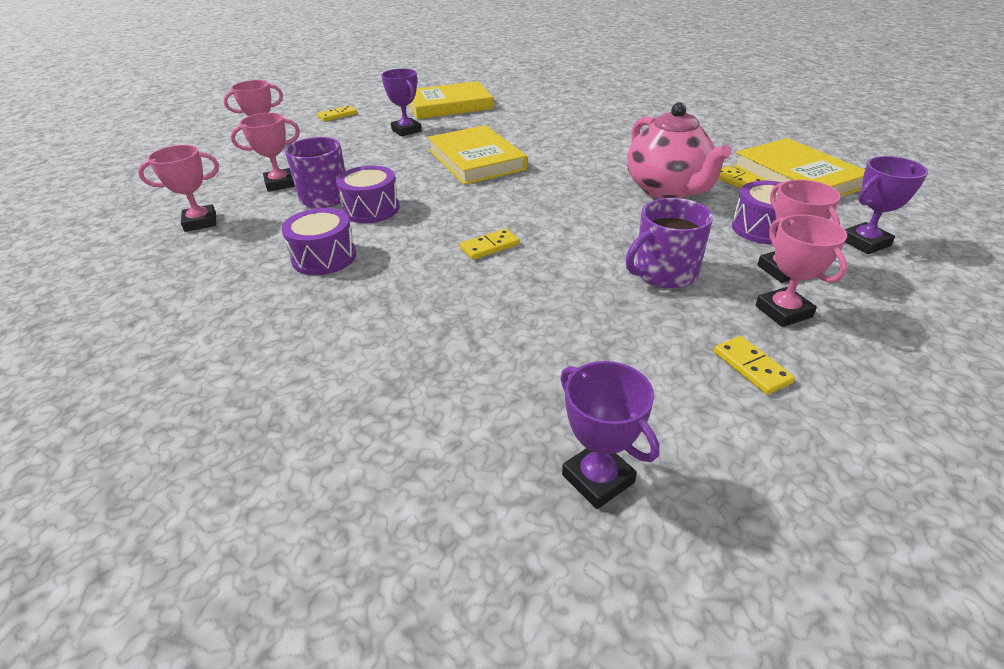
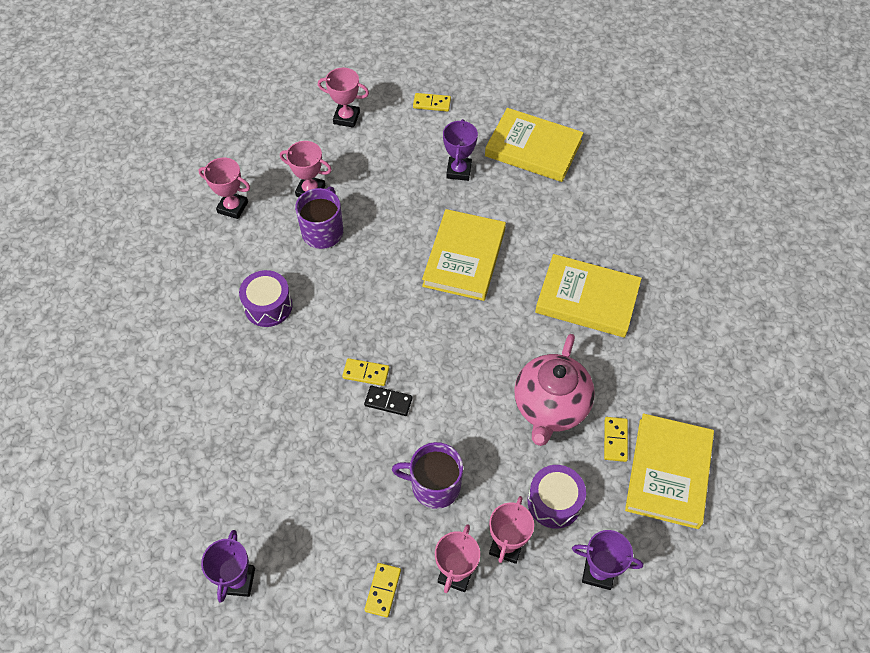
camera: 40 degrees right, 20 degrees up
purple drum [336,166,400,223] -> none
none -> black domino [364,386,413,416]
none -> yellow book [535,254,642,338]

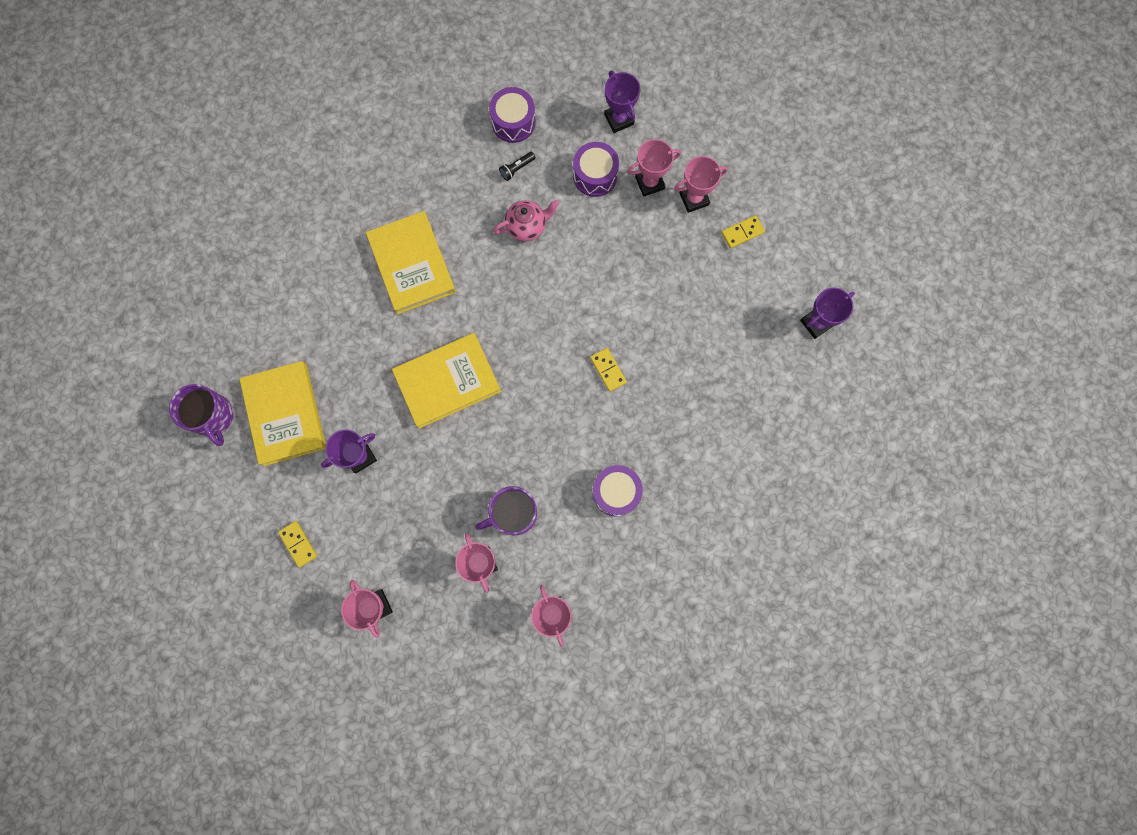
camera: 130 degrees left, 20 degrees up
black domino [364,386,413,416] -> none
purple mug [392,442,463,509] -> purple mug moved to [169,384,233,446]
pink teapot [514,334,595,446] -> pink teapot [493,200,559,242], size x0.59
yellow domino [604,417,628,462] -> black flashlight [499,152,535,181]
yellow book [625,413,714,529] -> purple drum [489,87,536,143]

